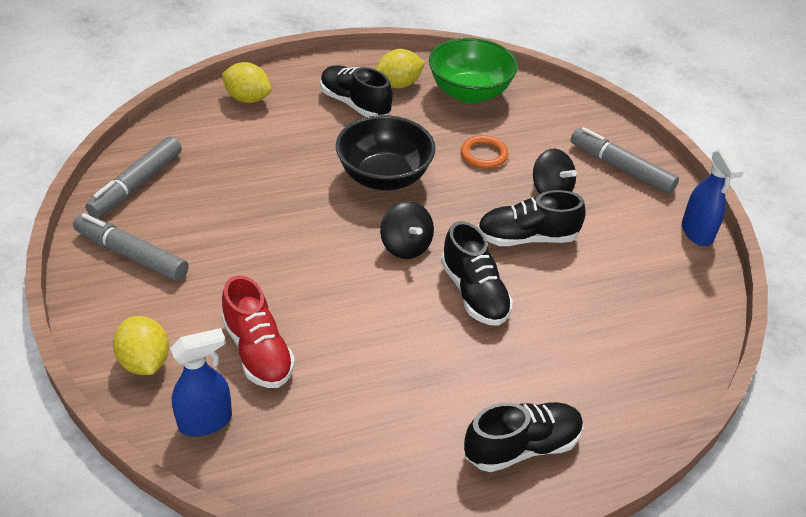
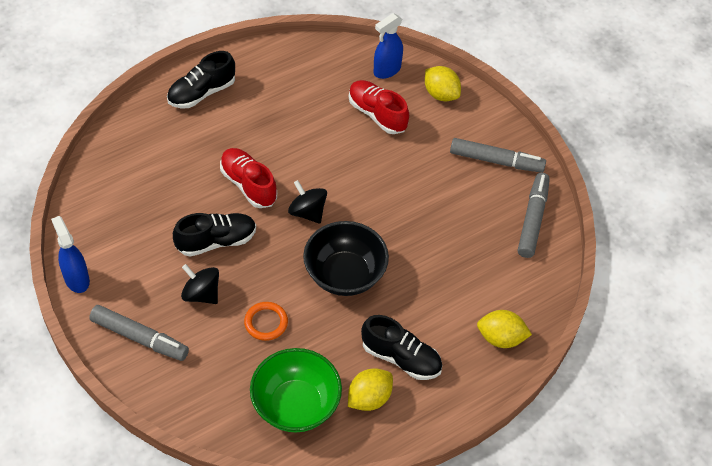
camera: 165 degrees right, 10 degrees up
black shoe [441,221,513,326] -> red shoe [220,148,277,208]

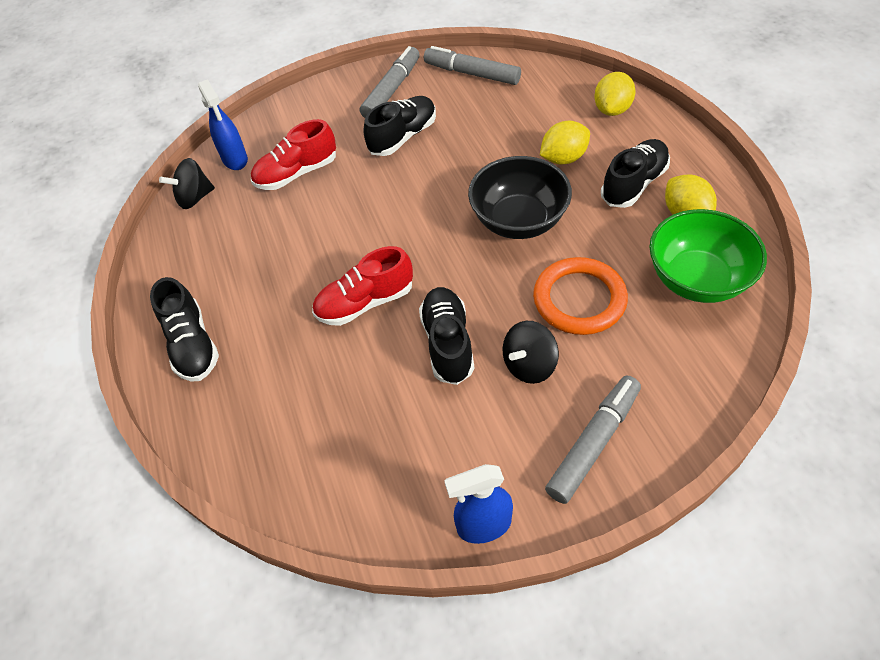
camera: 70 degrees left, 0 degrees up
orange ring [244,302,288,341] -> orange ring [533,257,628,335], size x1.69
black spinning top [288,180,327,224] -> black spinning top moved to [159,158,215,209]
yellow lemon [425,66,461,101] -> yellow lemon moved to [540,121,590,165]
none -> black shoe [364,96,436,156]

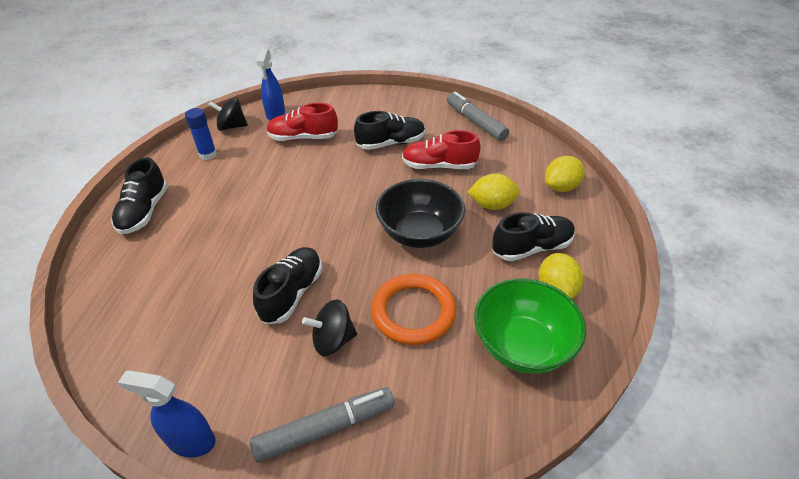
camera: 25 degrees right, 10 degrees down
red shoe [312,246,413,326] -> red shoe moved to [402,130,481,169]
grey marker [360,46,420,118] -> none
none -> blue glue stick [185,108,217,160]

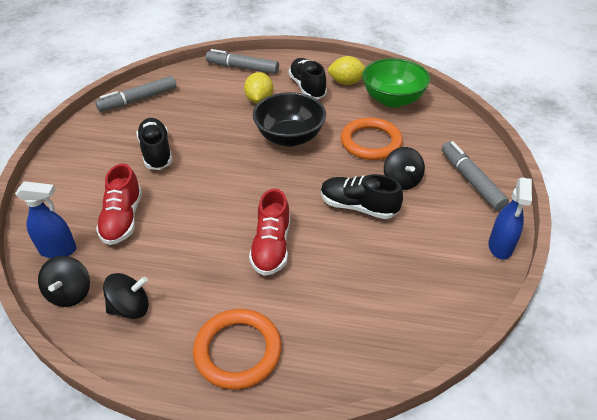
camera: 90 degrees left, 0 degrees up
black shoe [111,157,168,235] -> orange ring [193,309,282,389]
blue glue stick [185,108,217,160] -> black spinning top [103,273,149,319]
red shoe [402,130,481,169] -> red shoe moved to [249,189,290,276]
yellow lemon [545,156,585,192] -> grey marker [206,49,279,74]

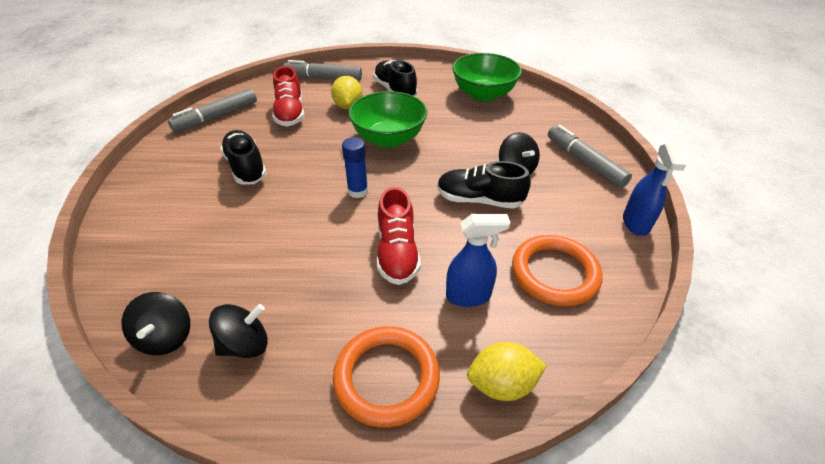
camera: 10 degrees left, 0 degrees up
blue spray bottle [15,181,77,258] -> blue spray bottle moved to [446,214,511,307]
red shoe [96,164,142,245] -> red shoe moved to [272,66,304,127]
black bowl [253,92,326,147] -> green bowl [348,91,427,148]
yellow lemon [328,56,365,85] -> yellow lemon moved to [467,342,547,401]
orange ring [341,117,403,160] -> orange ring moved to [512,235,603,306]
none -> blue glue stick [342,137,368,198]

